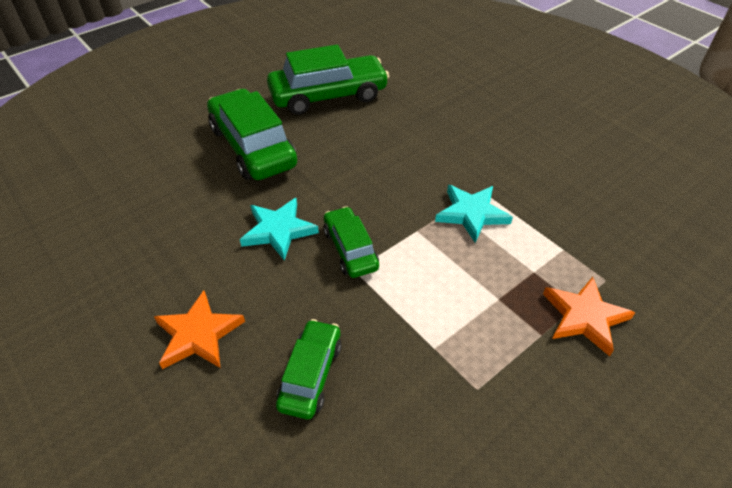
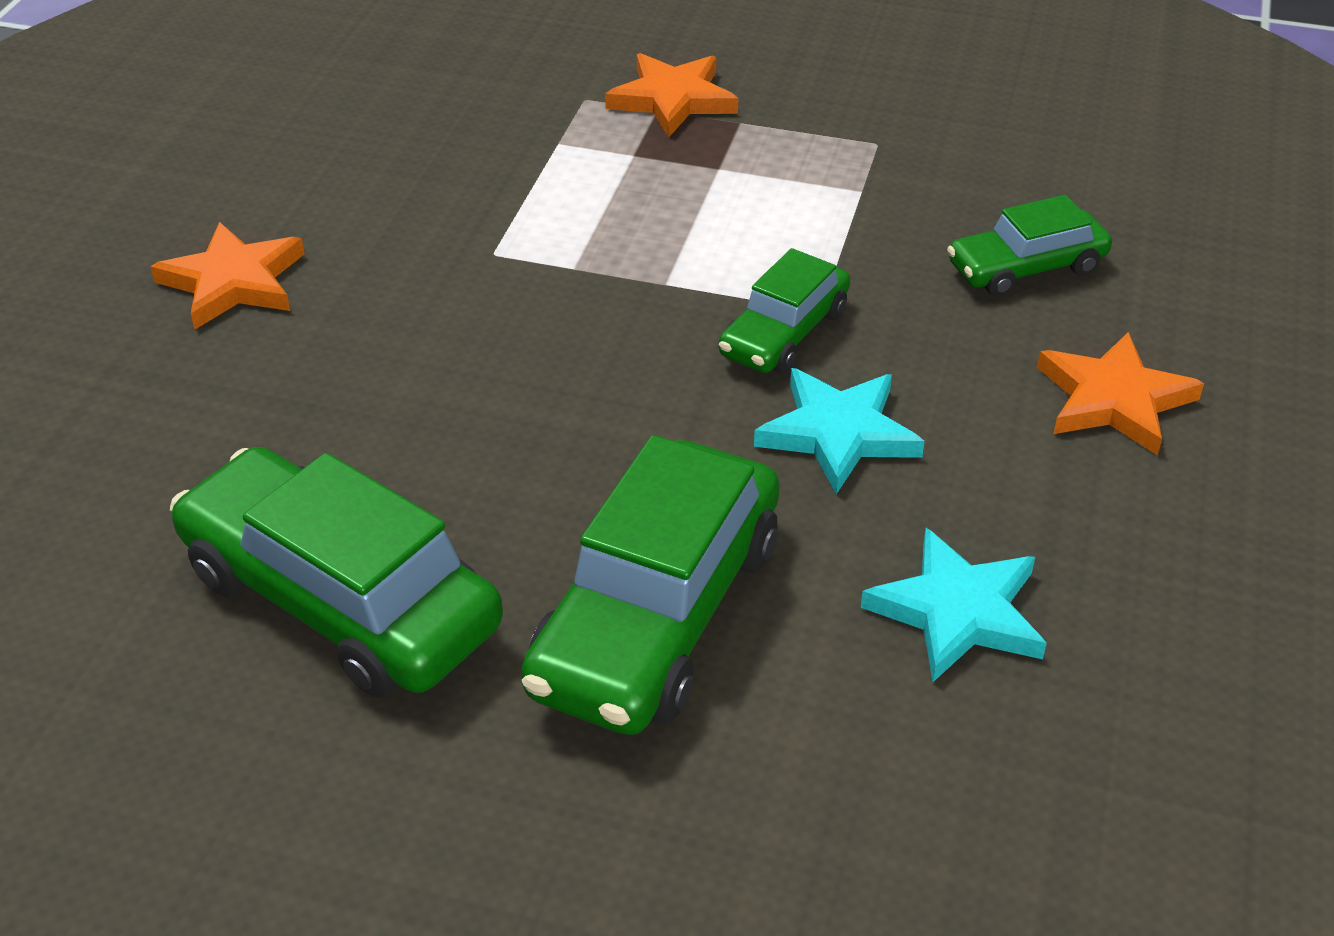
camera: 125 degrees left, 5 degrees down
turquoise star [435,185,513,243] -> turquoise star moved to [861,528,1047,682]
none -> orange star [150,222,304,330]

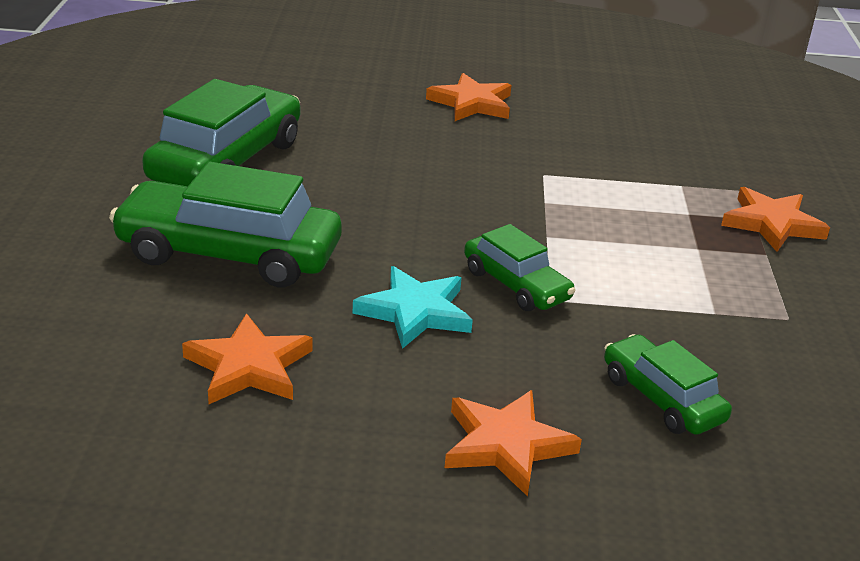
camera: 75 degrees right, 10 degrees down
green car [719,248,850,373] -> green car turned 150 degrees counterclockwise [464,224,576,311]
turquoise star [861,528,1047,682] -> orange star [182,313,313,404]

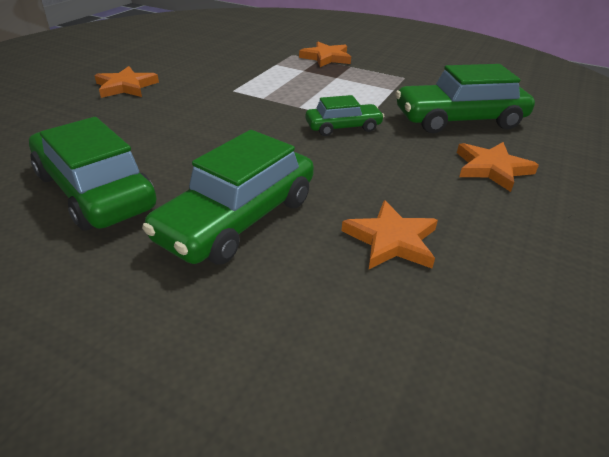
camera: 65 degrees left, 5 degrees up
turquoise star [353,266,473,349] -> none
green car [604,334,732,435] -> green car [395,64,535,133], size x1.79

